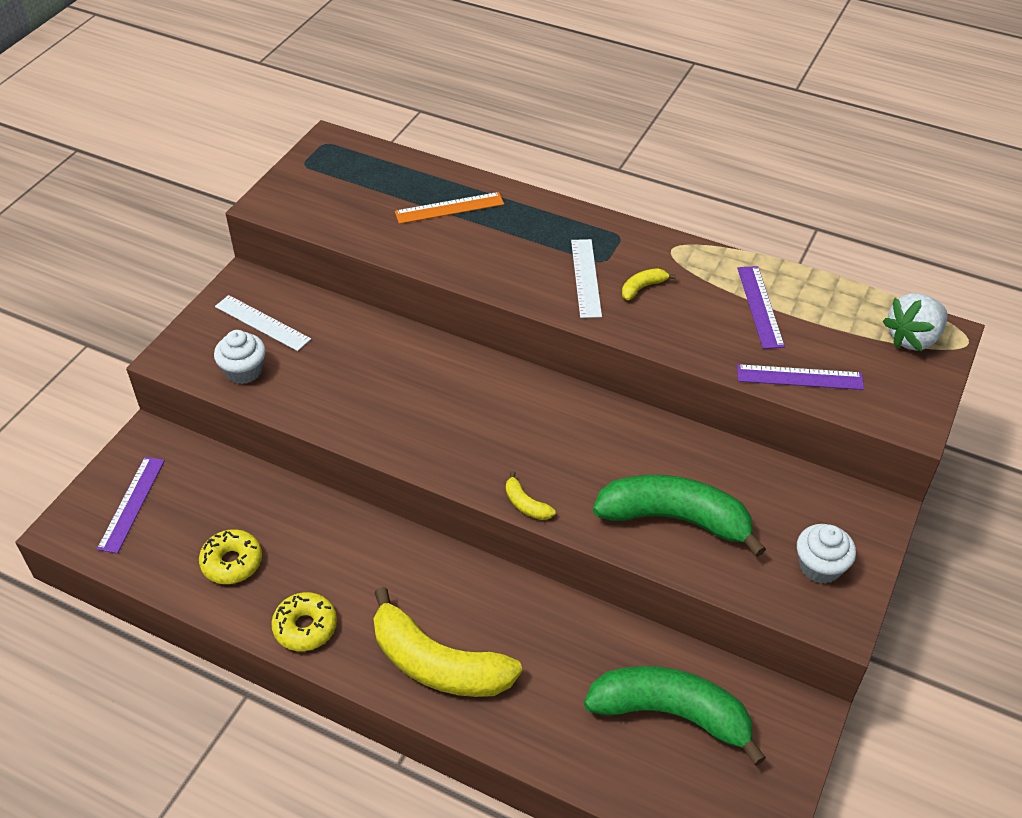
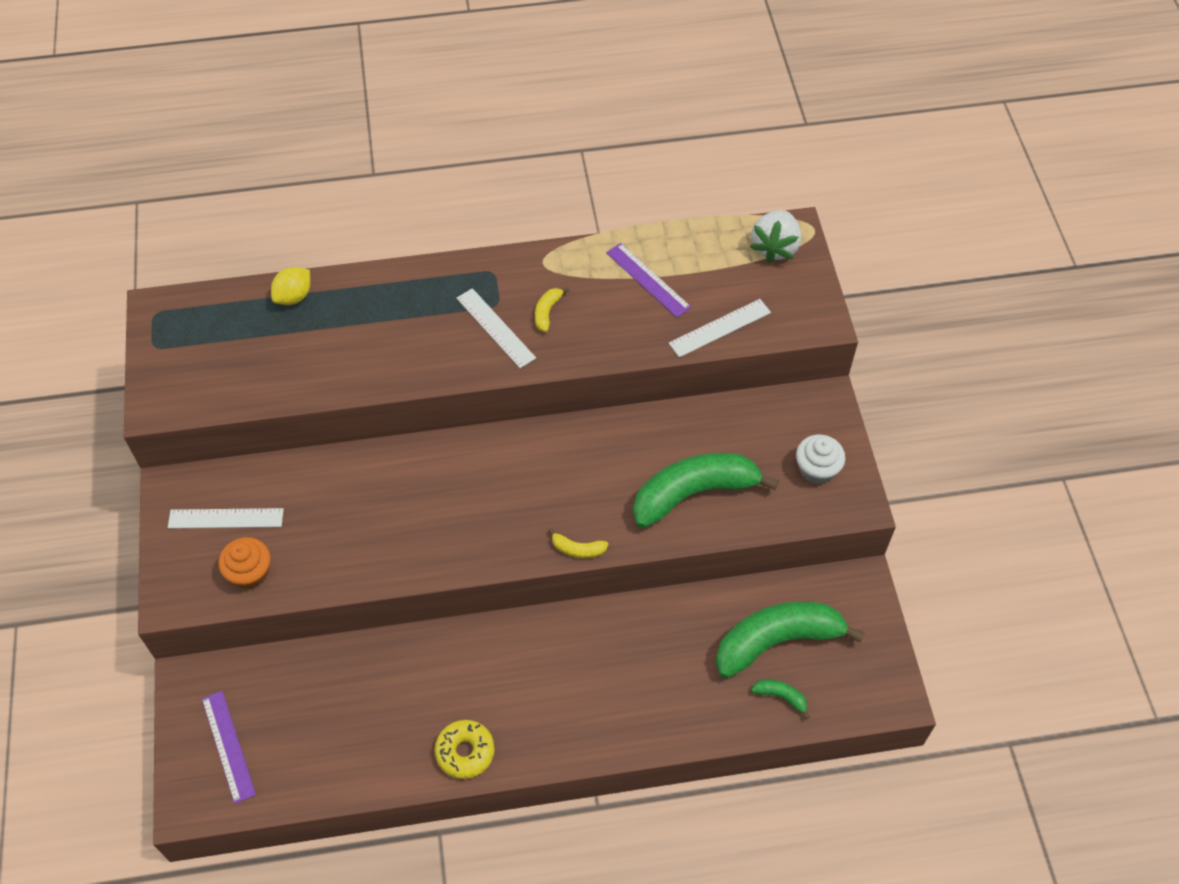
camera: 35 degrees left, 10 degrees up
yellow donut [199,529,262,584] -> none
white cupcake [214,330,266,384] -> orange cupcake [218,537,270,589]
yellow banana [373,587,522,697] -> none
orange ruler [395,192,504,224] -> none
purple ruler [737,364,864,390] -> white ruler [669,299,771,357]
none -> yellow lemon [271,267,311,305]
none -> green banana [751,679,810,719]

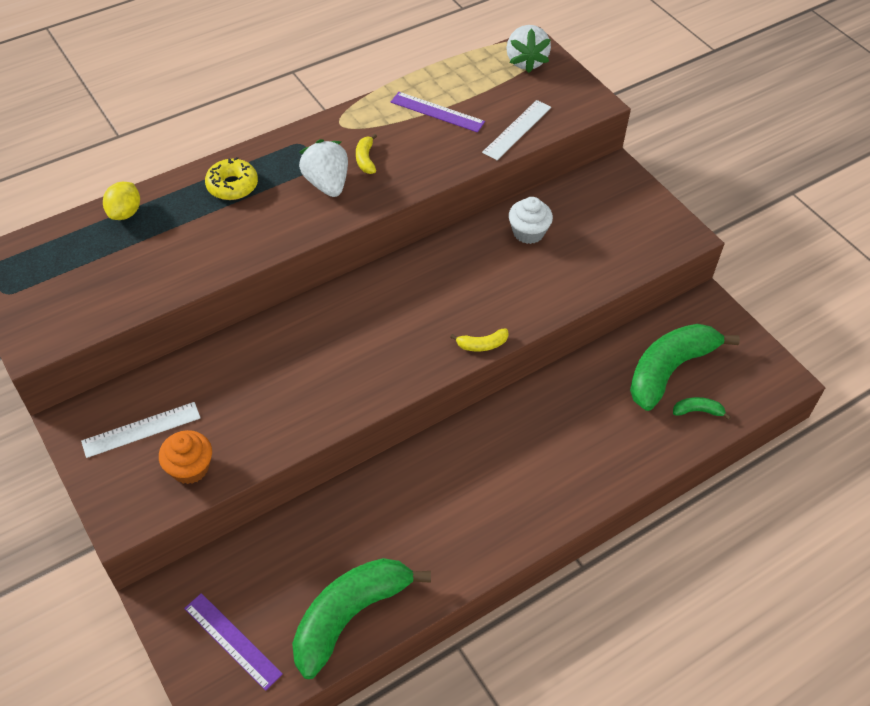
camera: 25 degrees left, 5 degrees down
yellow donut [434,720,495,779] -> yellow donut moved to [205,157,258,200]
white ruler [456,288,536,368] -> white strawberry [299,139,348,197]
green banana [633,453,779,528] -> green banana moved to [292,558,431,679]
white cupcake [796,435,845,484] -> white cupcake moved to [509,197,553,244]

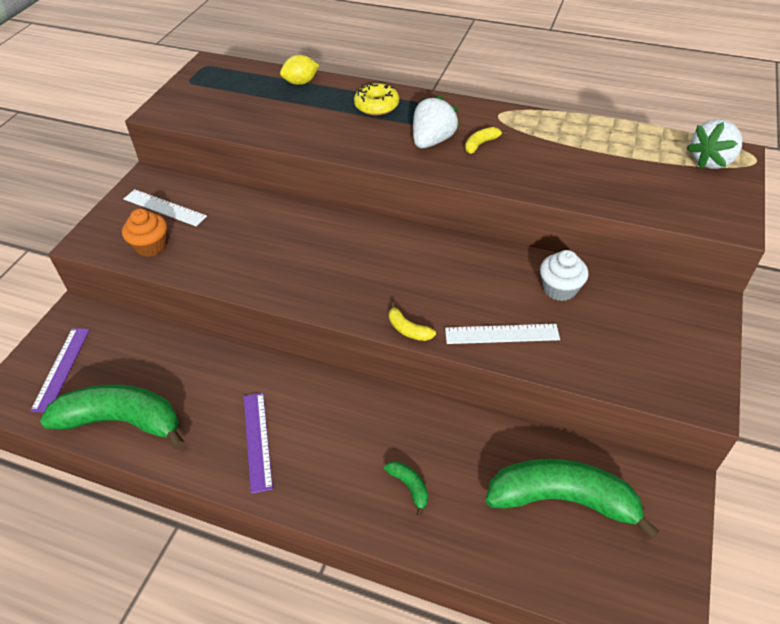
camera: 55 degrees right, 5 degrees down
purple ruler [391,92,485,133] -> purple ruler moved to [244,393,273,494]
white ruler [482,100,551,160] -> white ruler moved to [445,324,560,344]
green banana [673,397,731,420] -> green banana moved to [384,461,428,517]

